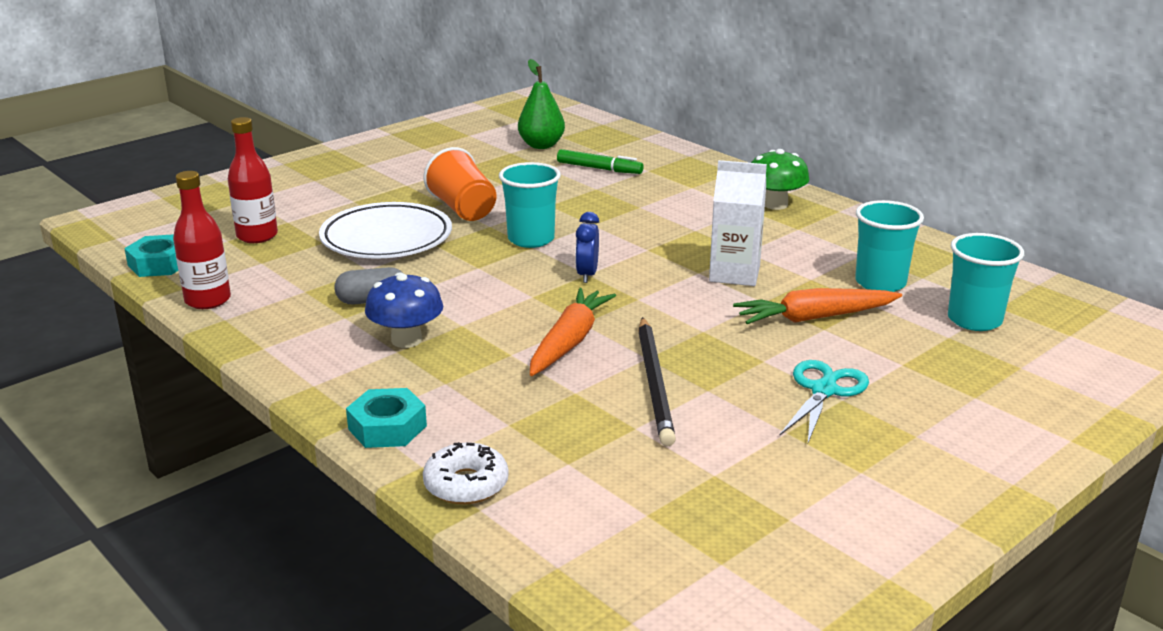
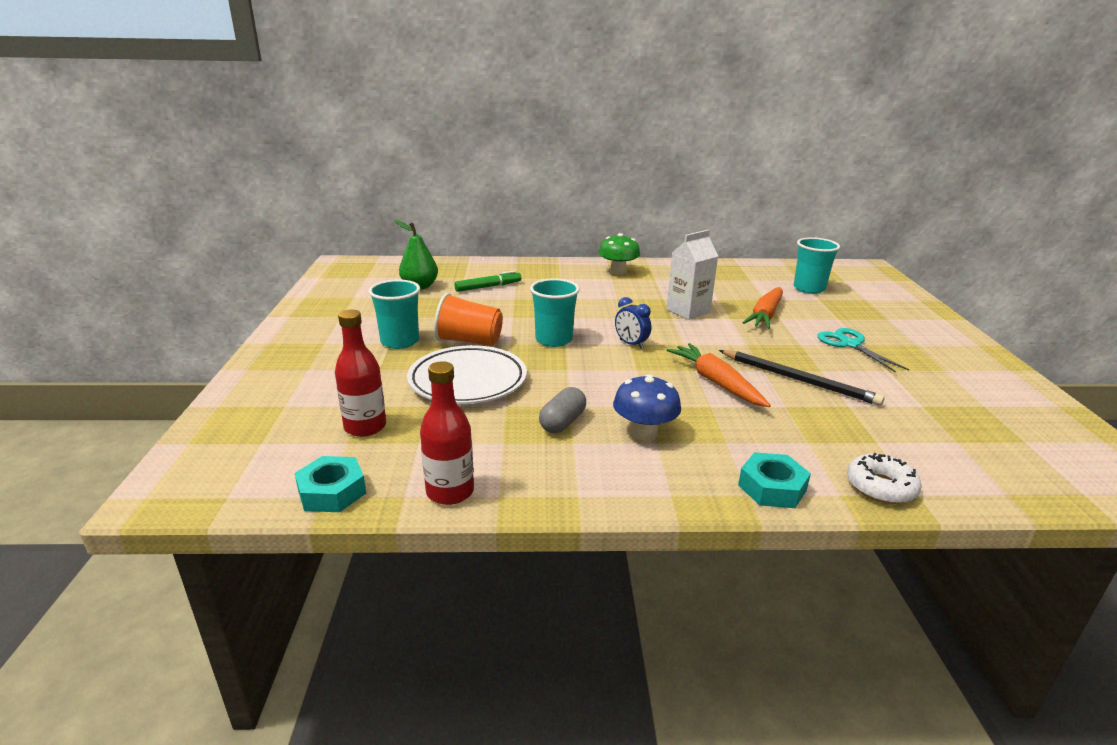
camera: 50 degrees left, 0 degrees up
turquoise cup [855,200,924,292] -> turquoise cup moved to [369,279,420,349]

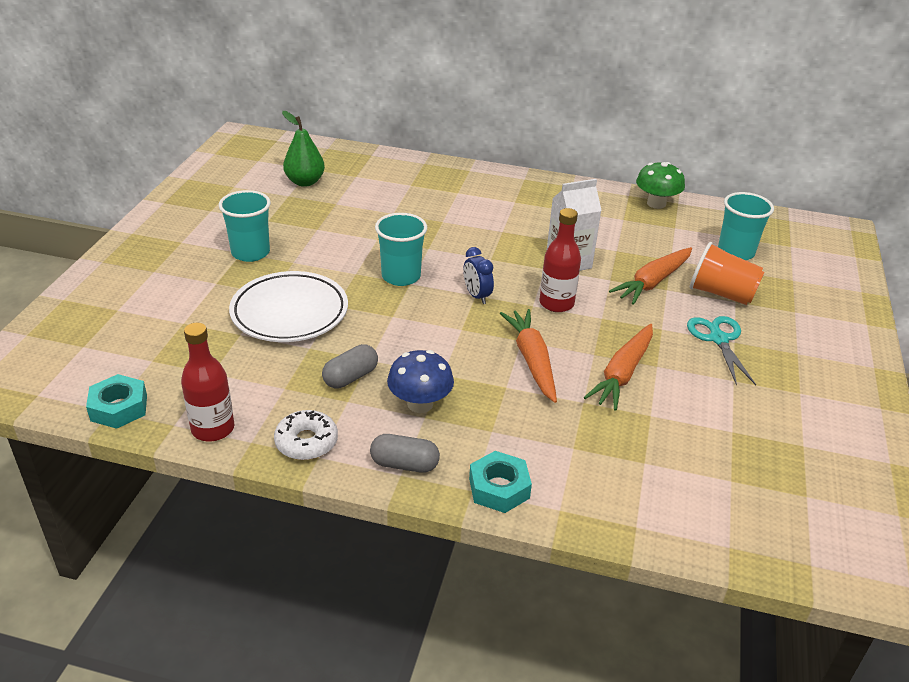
camera: 15 degrees right, 10 degrees up
red bottle [335,310,386,437] -> red bottle moved to [539,208,581,312]
orange cup [434,293,503,346] -> orange cup moved to [690,242,765,305]
green marker [454,271,521,292] -> none
green mushroom [599,233,640,275] -> green mushroom moved to [636,162,685,209]
black pencil [719,350,884,406] -> orange carrot [584,324,653,411]
white donut [847,453,922,504] -> white donut moved to [274,410,338,460]
none -> grey capsule [370,434,440,473]

